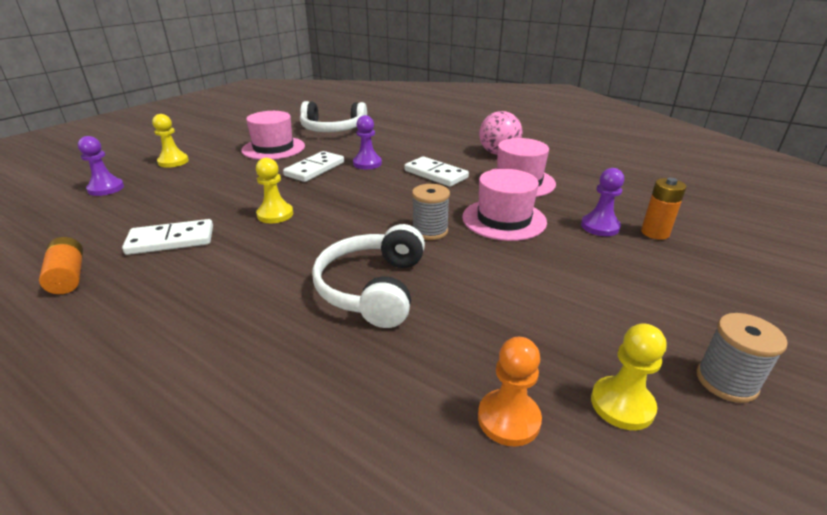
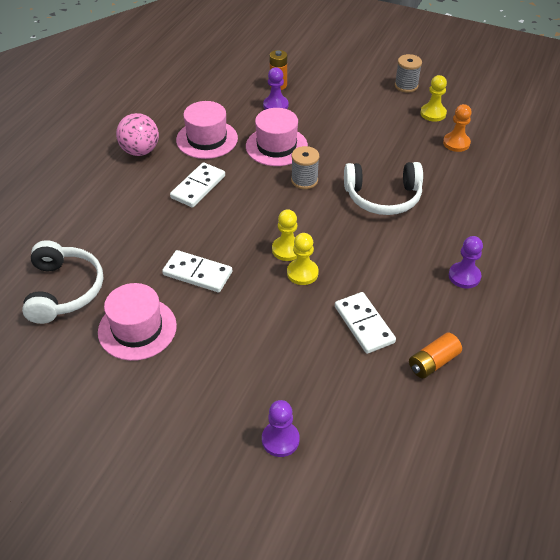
camera: 100 degrees left, 15 degrees up
yellow pawn [152,114,189,168] -> yellow pawn moved to [272,209,297,261]
purple pawn [353,115,382,169] -> purple pawn moved to [449,236,483,288]

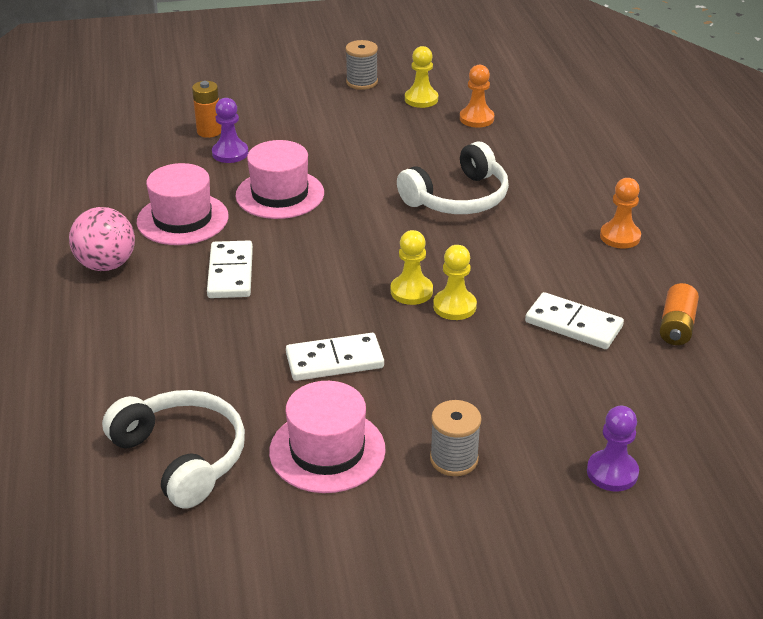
camera: 35 degrees left, 10 degrees down
grey spool [291,146,319,189] -> grey spool moved to [430,400,482,476]
purple pawn [449,236,483,288] -> orange pawn [600,178,641,249]

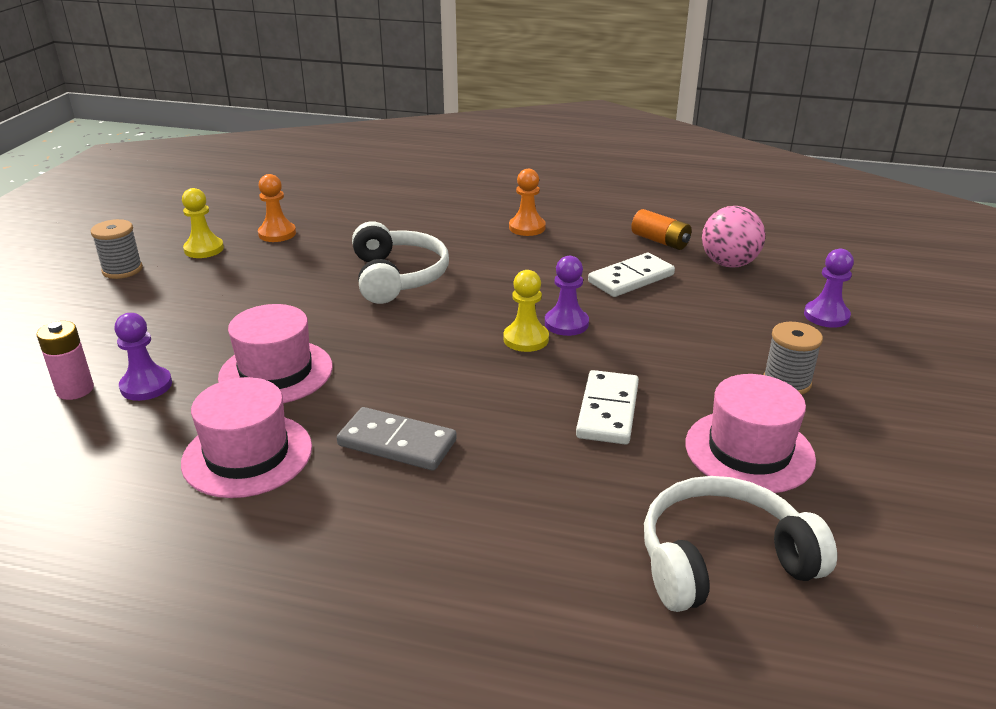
camera: 65 degrees left, 5 degrees down
pink ball [69,207,135,271] -> pink ball moved to [702,206,765,268]
orange battery [192,81,221,138] -> pink battery [36,321,94,400]
white domino [207,240,253,298] -> grey domino [337,407,457,471]
yellow pawn [433,245,477,320] -> purple pawn [545,256,589,336]

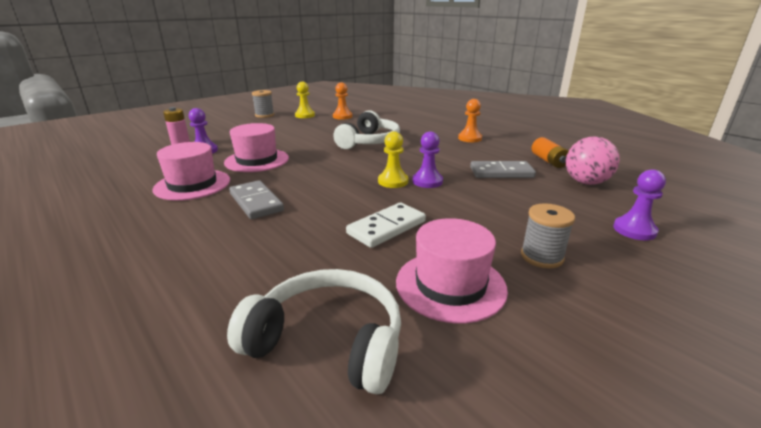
camera: 35 degrees right, 5 degrees down
white domino [588,253,675,297] -> grey domino [470,161,536,178]

